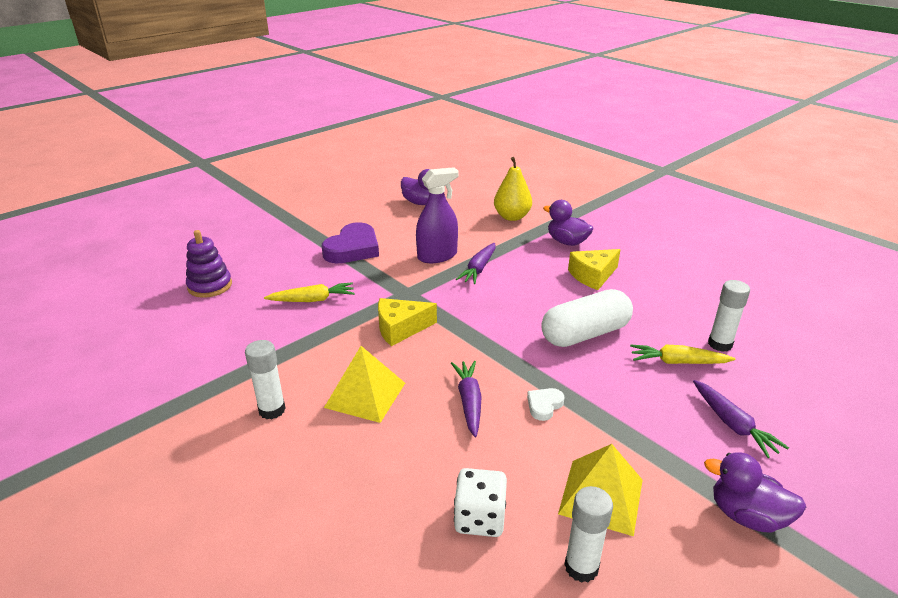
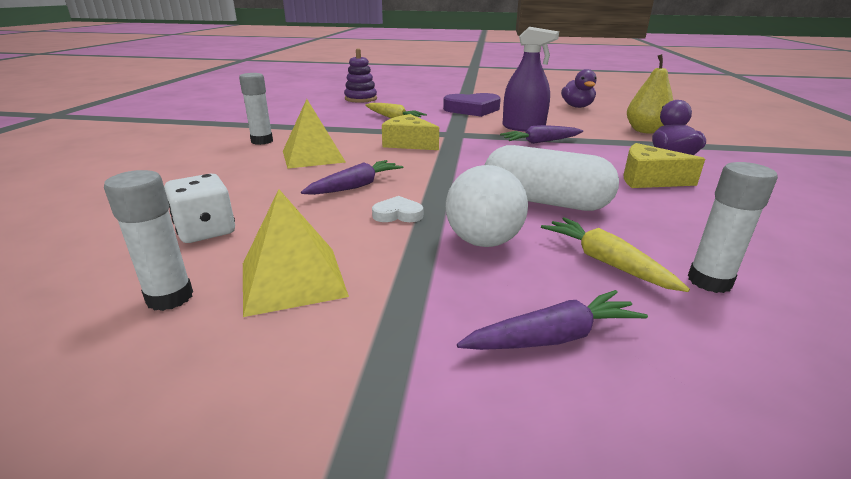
camera: 50 degrees right, 5 degrees down
purple carrot [693,380,789,458] -> purple carrot turned 135 degrees counterclockwise [457,290,648,350]
purple duck [704,452,806,533] -> none
none -> white ball [446,165,528,247]

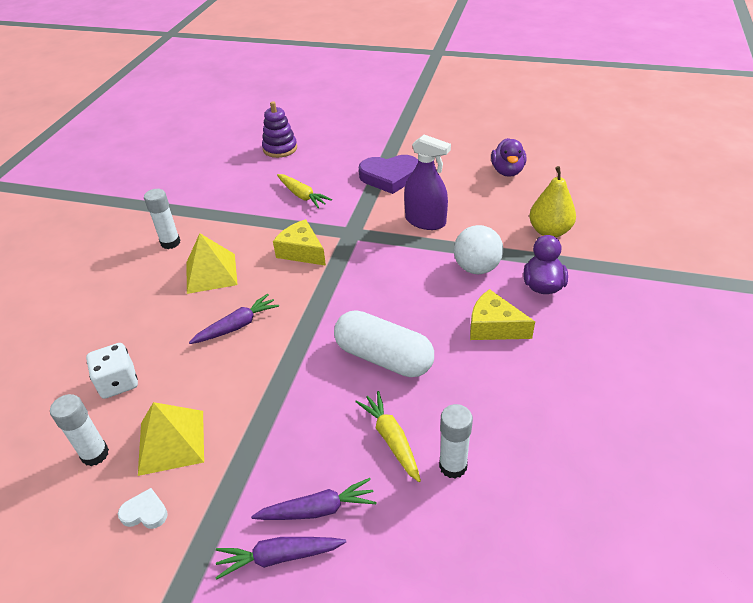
camera: 10 degrees right, 15 degrees up
white heart [372,196,423,222] -> white heart moved to [118,488,168,529]
white ball [446,165,528,247] -> white ball moved to [454,225,503,274]
purple carrot [500,125,583,144] -> purple carrot moved to [215,537,346,580]

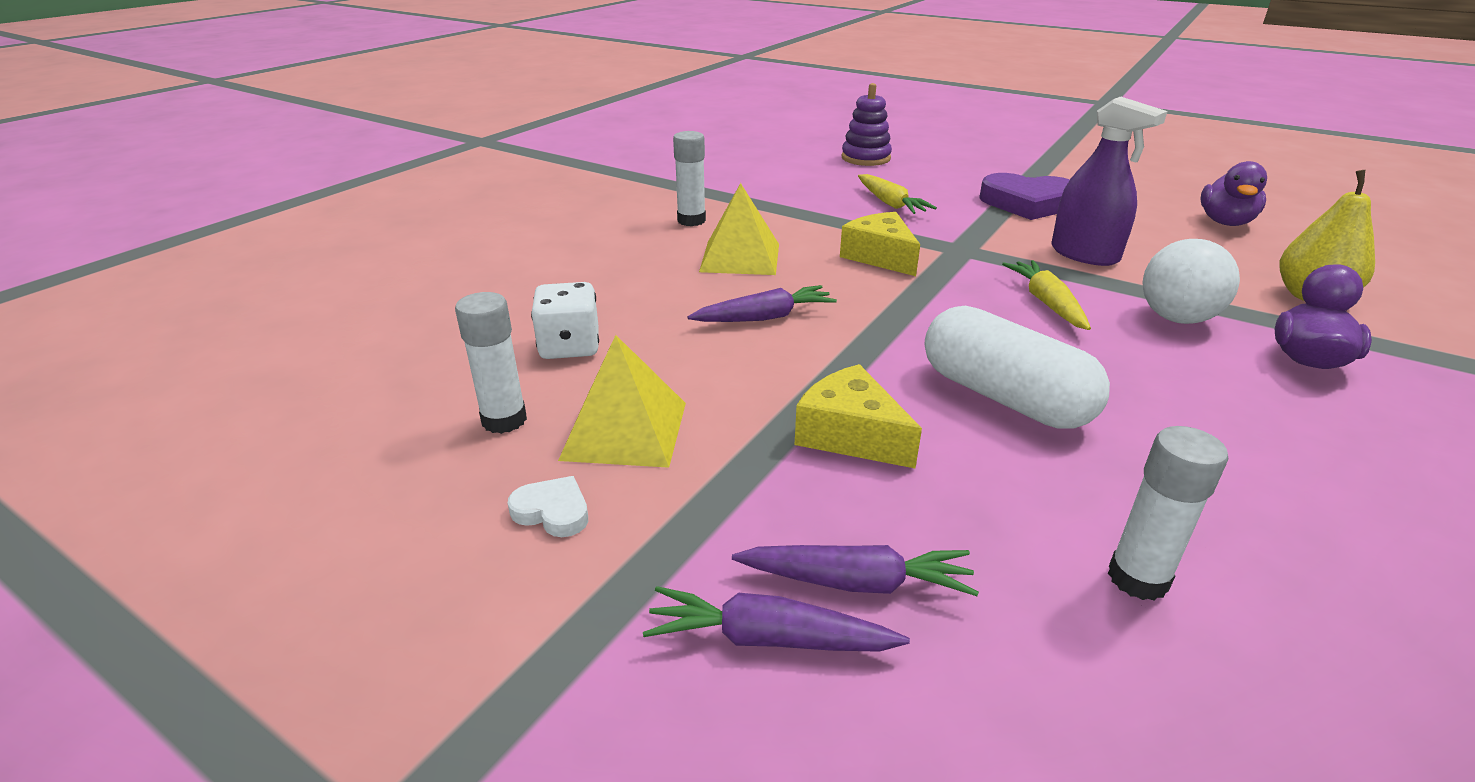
camera: 15 degrees right, 10 degrees down
yellow carrot [355,391,421,482] -> yellow carrot moved to [1002,260,1091,330]
yellow cheese [470,289,535,340] -> yellow cheese moved to [795,364,922,469]

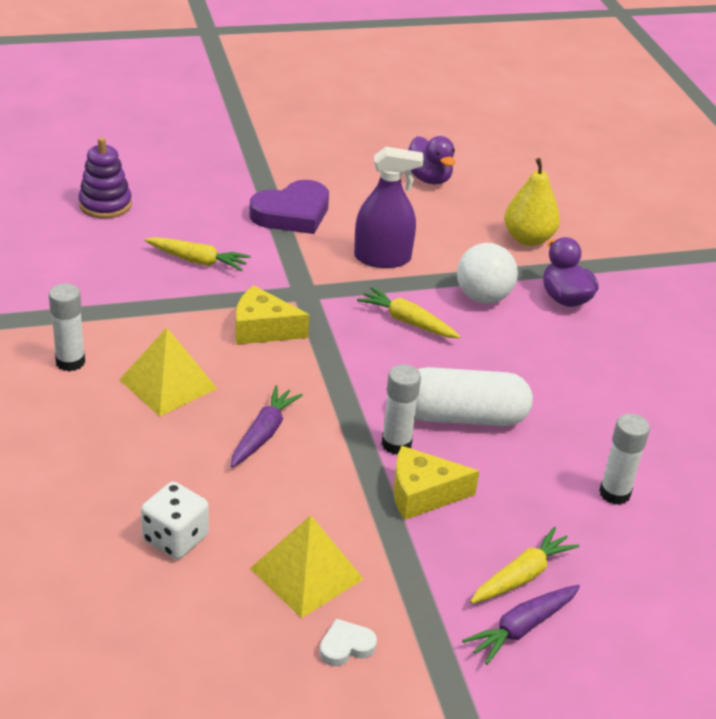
camera: 50 degrees left, 5 degrees up
white glue stick [455,292,527,434] -> white glue stick moved to [382,365,421,454]
purple carrot [732,545,979,596] -> yellow carrot [470,527,580,604]

